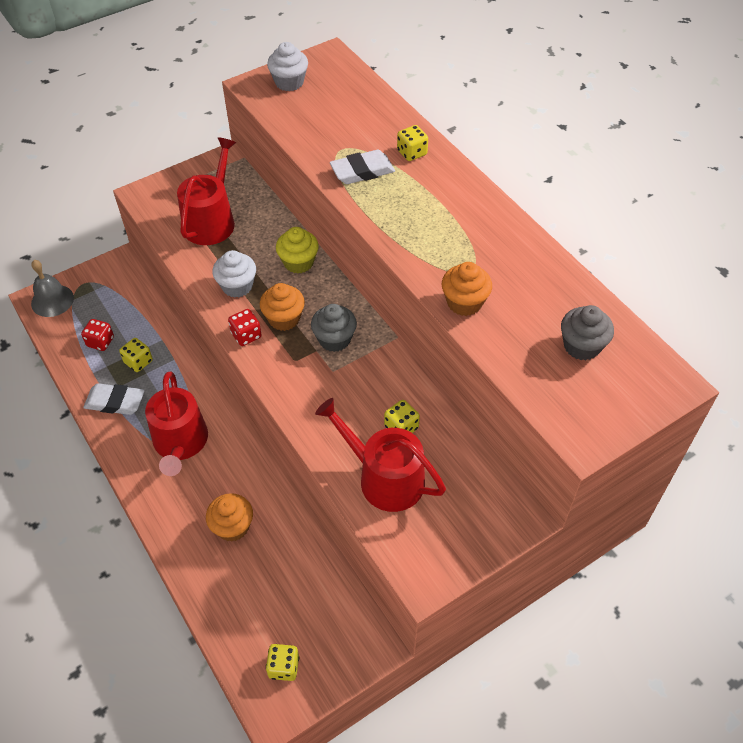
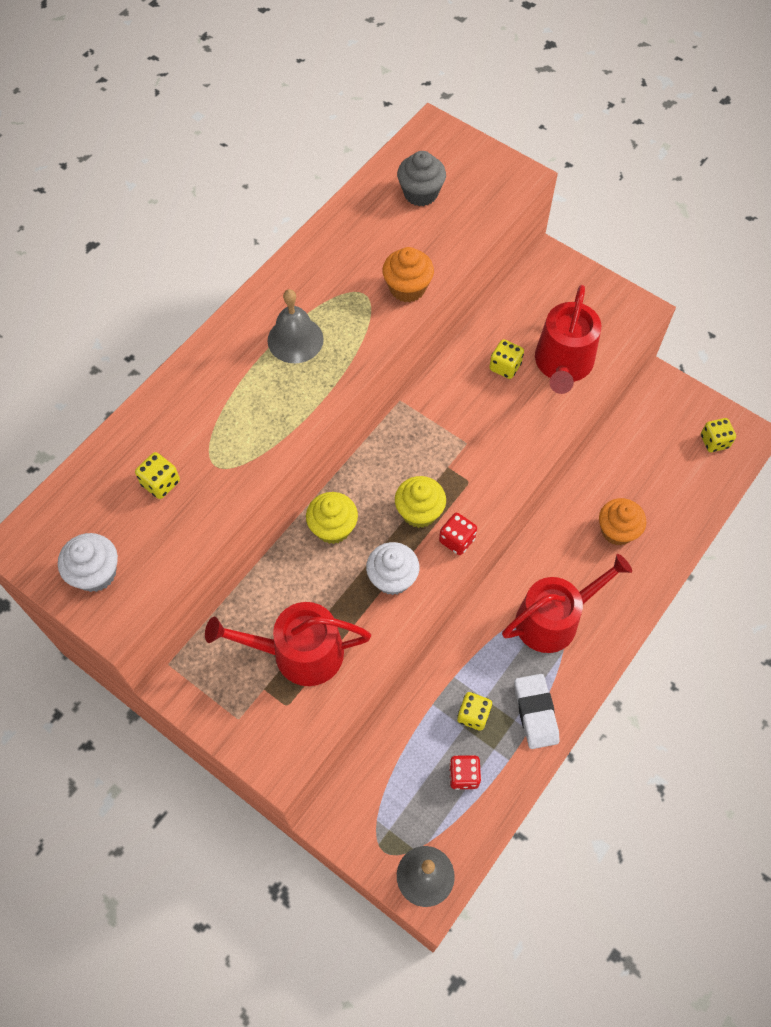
camera: 110 degrees left, 10 degrees up
orange cupcake [260,283,305,331] -> yellow cupcake [395,476,446,528]
grey cupcake [311,304,357,352] -> none
white eraser [330,150,395,184] -> none
yellow dice [397,125,428,161] -> yellow dice moved to [135,452,180,499]
none -> grey bell [267,289,324,363]

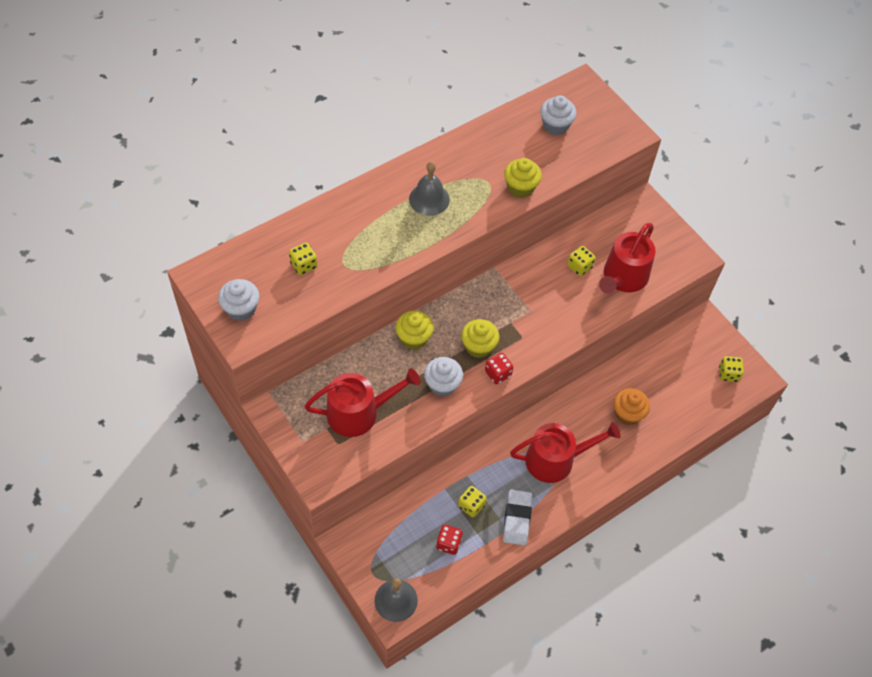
camera: 15 degrees right, 5 degrees down
red watering can [205,602,371,686] -> red watering can turned 150 degrees clockwise [305,368,420,437]
orange cupcake [382,247,434,302] -> yellow cupcake [504,158,542,198]
grey cupcake [397,151,446,206] -> white cupcake [540,95,577,135]

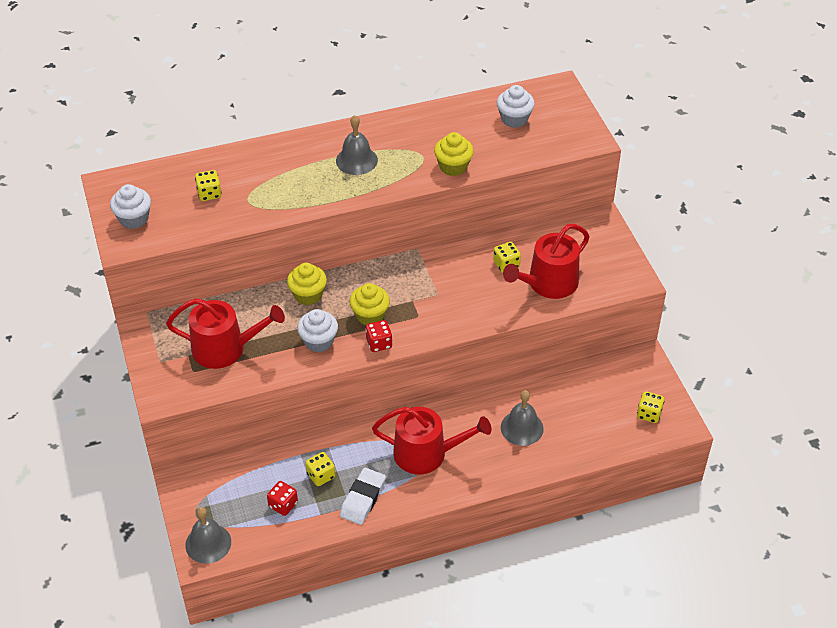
camera: 20 degrees right, 10 degrees down
orange cupcake [614,388,650,425] -> grey bell [501,390,544,446]

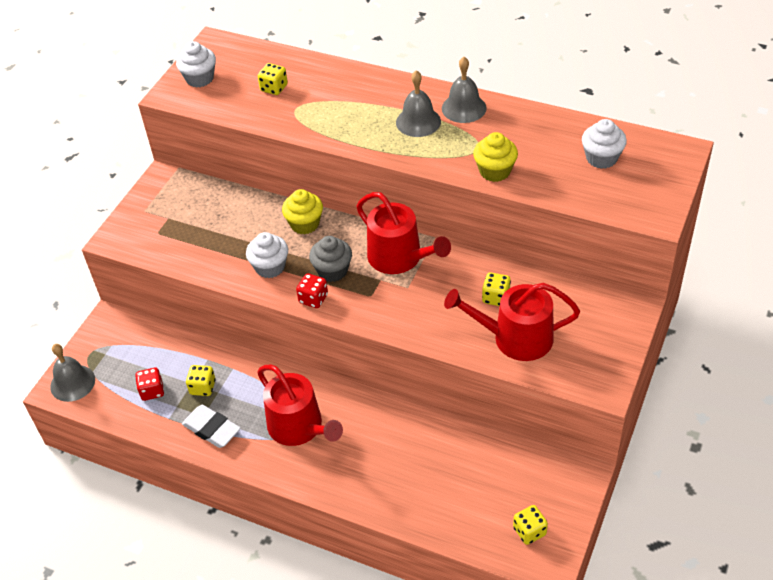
camera: 45 degrees right, 0 degrees up
red watering can [166,298,285,369] -> red watering can moved to [356,192,451,274]
white eraser [340,468,386,525] -> white eraser turned 60 degrees clockwise [182,405,241,448]
yellow cupcake [350,283,390,325] -> grey cupcake [309,236,352,282]
grey bell [501,390,544,446] -> grey bell moved to [442,57,486,123]

